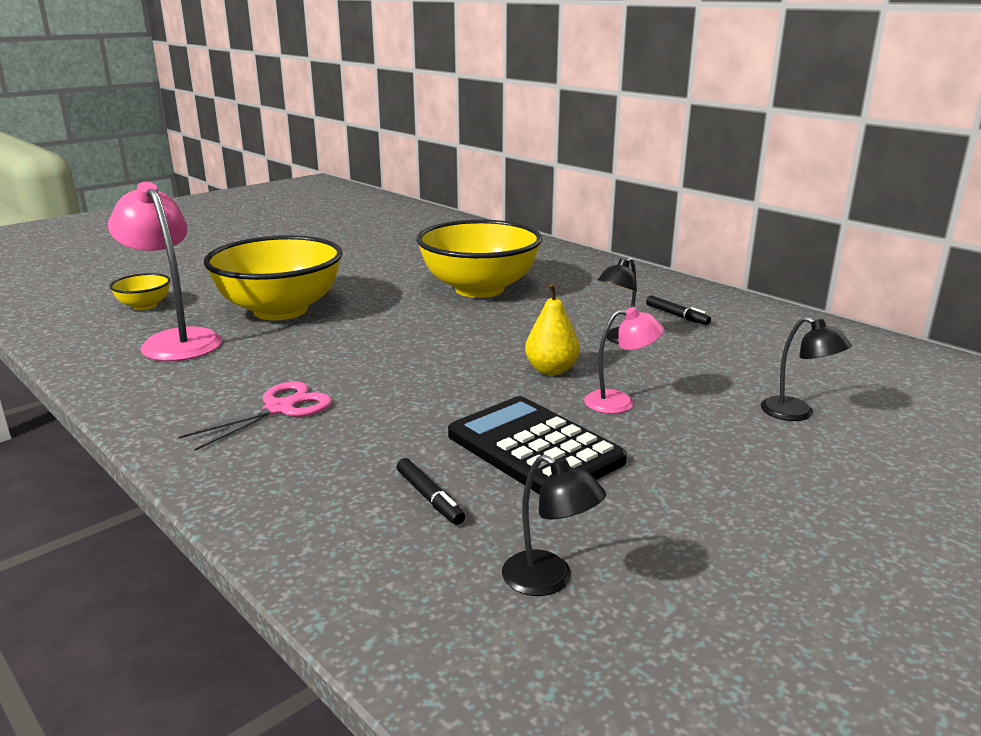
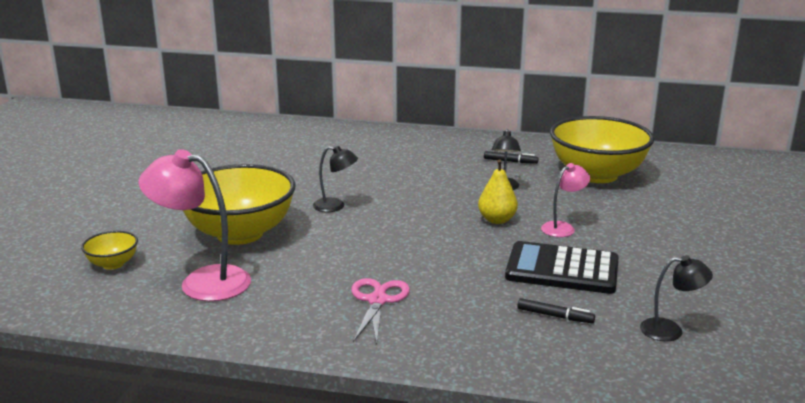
camera: 35 degrees left, 0 degrees up
yellow bowl [416,220,542,298] -> yellow bowl moved to [550,116,654,183]
black lamp [761,317,852,421] -> black lamp moved to [313,146,358,212]

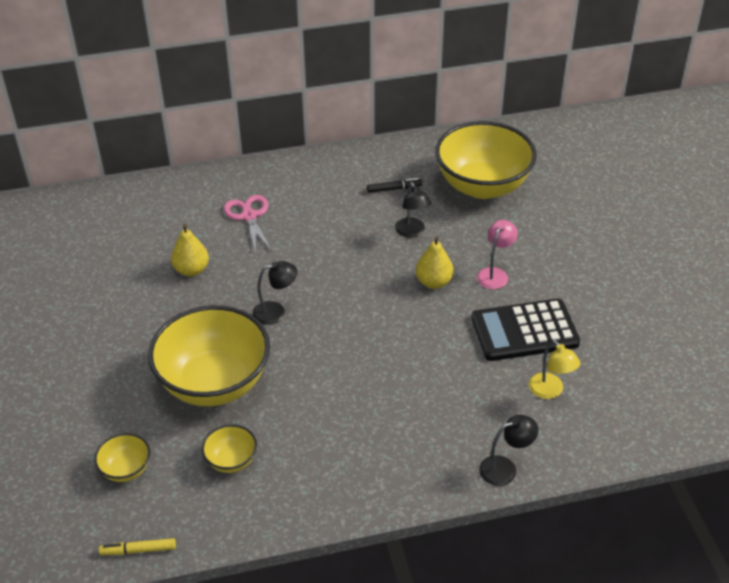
camera: 25 degrees left, 20 degrees up
pink lamp [139,149,251,301] -> yellow bowl [202,424,257,473]
pink scissors [351,278,410,344] -> pink scissors moved to [224,195,273,254]
black marker [517,298,595,323] -> yellow lamp [529,340,581,399]
black lamp [640,255,713,341] -> black lamp moved to [479,415,538,486]
none -> yellow marker [99,538,176,555]
none -> yellow pear [171,224,209,276]

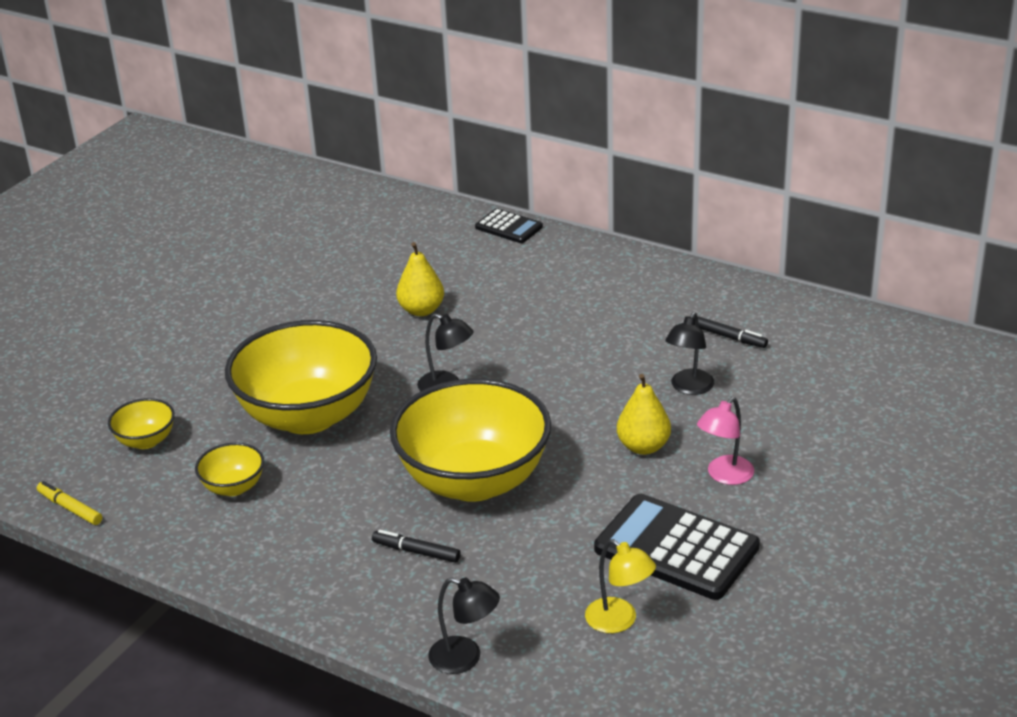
camera: 45 degrees right, 10 degrees down
pink scissors [224,195,273,254] -> none
yellow bowl [435,121,537,199] -> yellow bowl moved to [390,378,551,502]
pink lamp [477,220,518,289] -> pink lamp turned 150 degrees clockwise [697,397,754,485]
yellow lamp [529,340,581,399] -> yellow lamp turned 60 degrees counterclockwise [585,539,656,633]
none -> black marker [372,530,461,563]
none -> black calculator [475,208,543,243]

